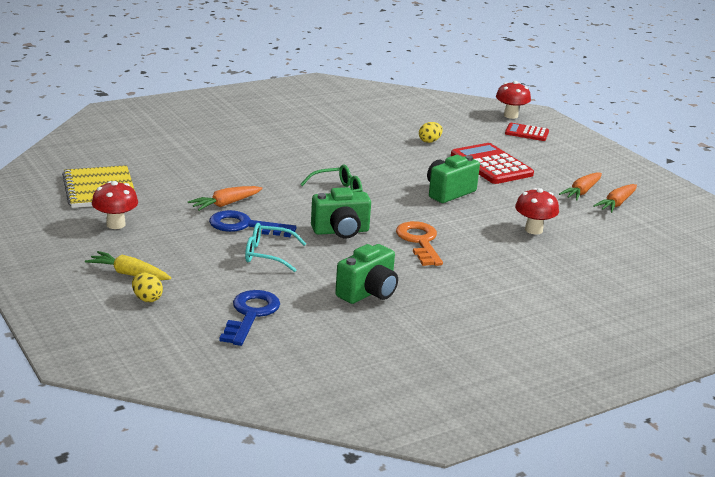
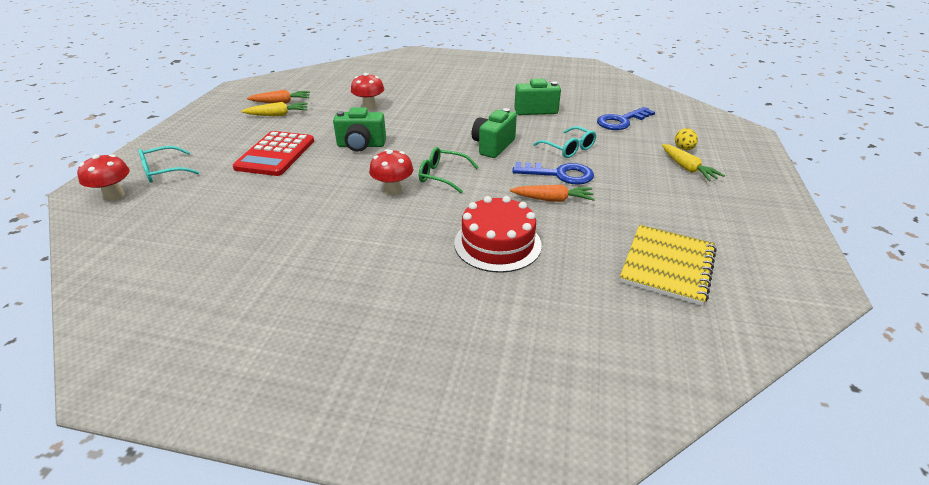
camera: 135 degrees left, 10 degrees up
red mushroom [92,181,138,229] -> red mushroom moved to [369,149,413,196]
blue key [209,210,297,237] -> blue key turned 45 degrees counterclockwise [512,162,594,185]
green camera [311,187,371,239] -> green camera turned 90 degrees counterclockwise [472,108,517,158]
orange key [396,221,443,266] -> none
yellow egg [419,122,443,143] -> none
red calculator [505,123,549,141] -> turquoise glasses [138,146,199,183]
orange carrot [559,172,602,200] -> yellow carrot [241,102,308,116]
none -> red cake [454,196,542,273]

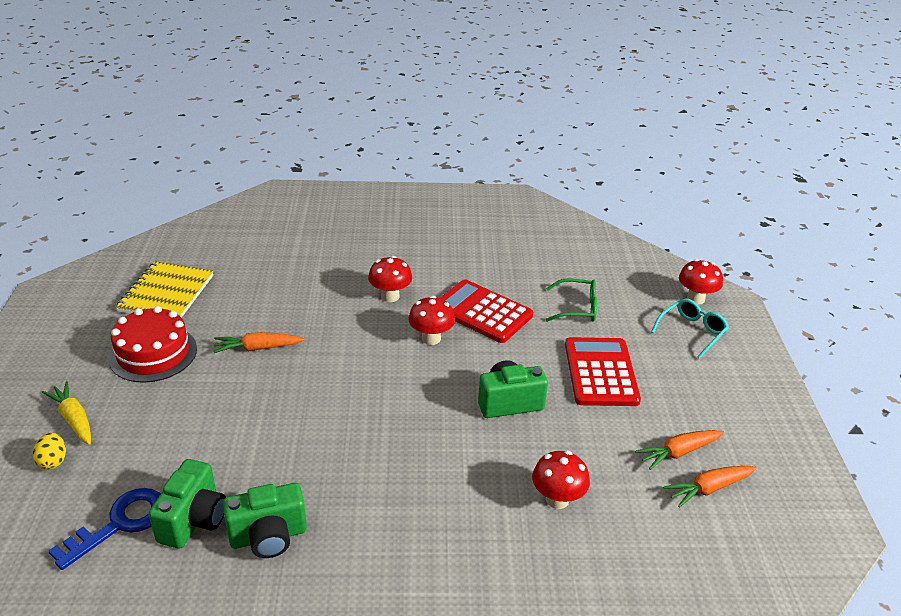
camera: 165 degrees right, 0 degrees up
yellow carrot [241,102,308,116] -> orange carrot [635,430,724,470]
green glasses [419,147,479,193] -> green glasses moved to [546,278,597,322]
red cake [454,196,542,273] -> red cake moved to [109,306,197,383]
green camera [472,108,517,158] -> green camera moved to [148,459,226,549]
blue key [512,162,594,185] -> none
turquoise glasses [533,126,596,158] -> none
none -> red mushroom [368,256,412,302]
none -> red calculator [440,279,533,343]

